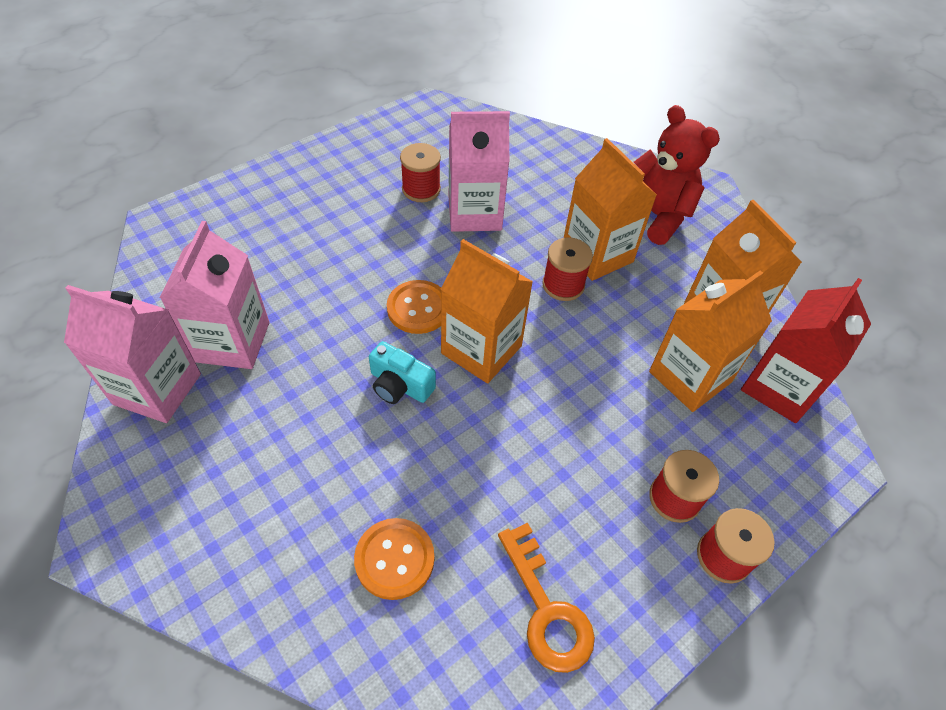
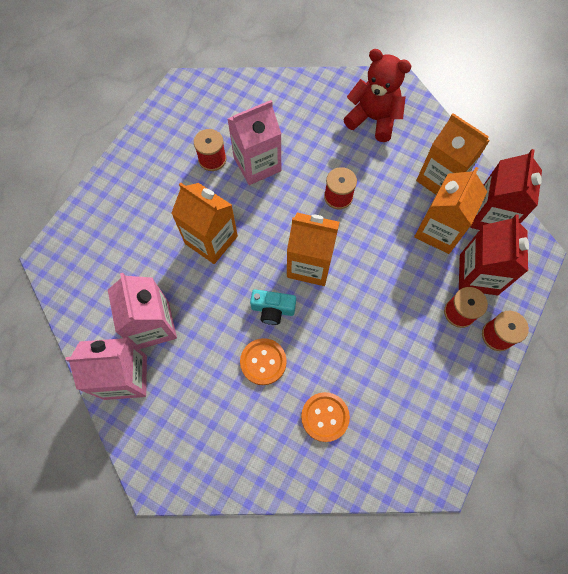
camera: 20 degrees left, 15 degrees up
orange button [387,280,441,334] -> orange button moved to [240,338,287,385]
orange key [498,523,595,673] -> none
orange carton [564,138,657,281] -> orange carton moved to [171,183,238,264]
none -> red carton [459,215,529,295]

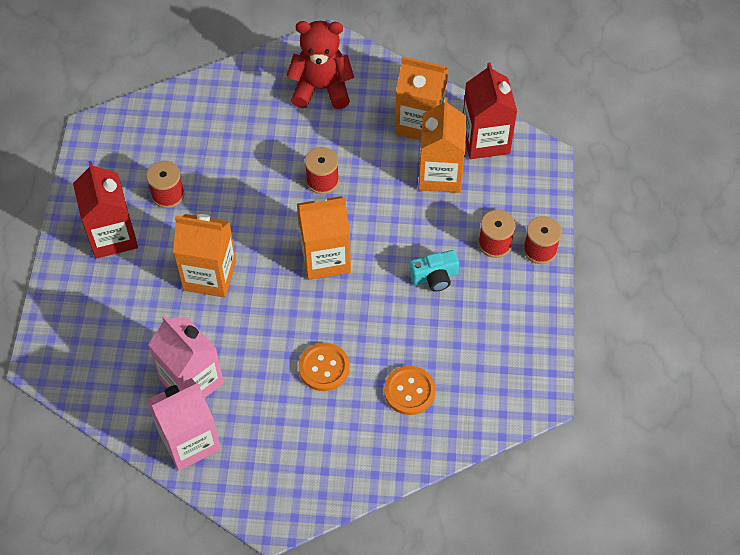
camera: 25 degrees left, 10 degrees down
pink carton [228,100,282,185] -> none
turquoise camera [250,289,296,325] -> turquoise camera moved to [409,250,459,292]
red carton [459,215,529,295] -> red carton moved to [73,161,138,259]

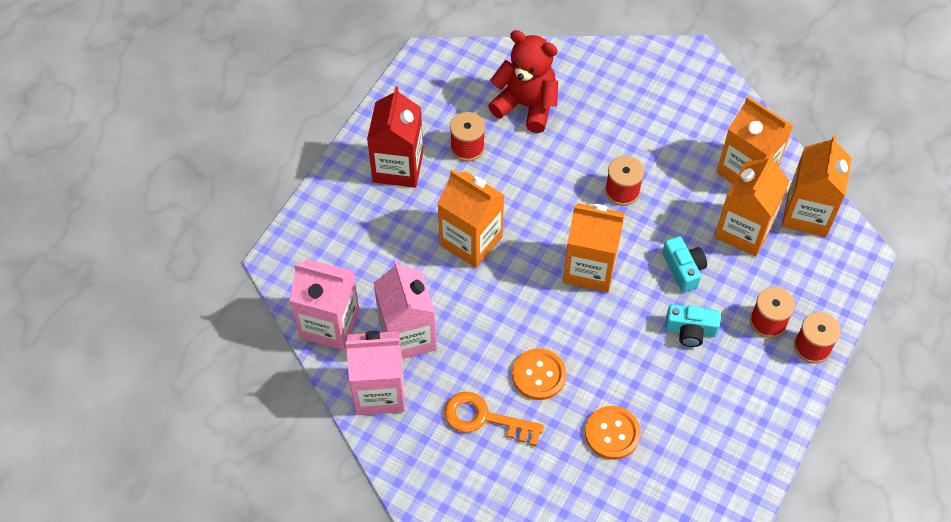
camera: 25 degrees right, 0 degrees up
red teddy bear [286,21,354,109] -> red teddy bear moved to [488,30,558,133]
red carton [463,62,517,159] -> orange carton [782,135,852,237]
none -> pink carton [290,259,360,350]
none -> orange key [444,392,544,446]
none -> turquoise camera [662,236,707,292]

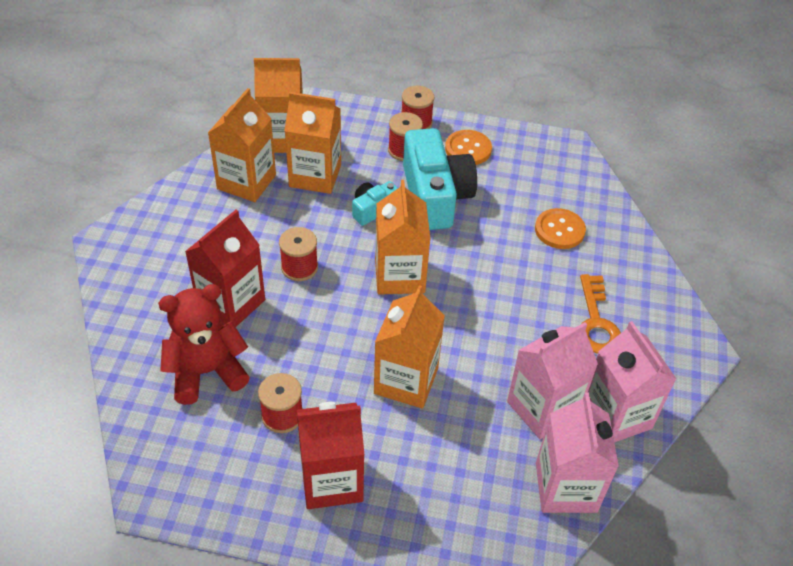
camera: 110 degrees left, 10 degrees down
red teddy bear [488,30,558,133] -> red teddy bear turned 60 degrees clockwise [158,284,250,405]
orange button [512,348,566,400] -> orange button moved to [445,130,492,165]
turquoise camera [665,304,721,347] -> turquoise camera [403,128,477,230], size x2.03
none -> red carton [185,210,265,327]

